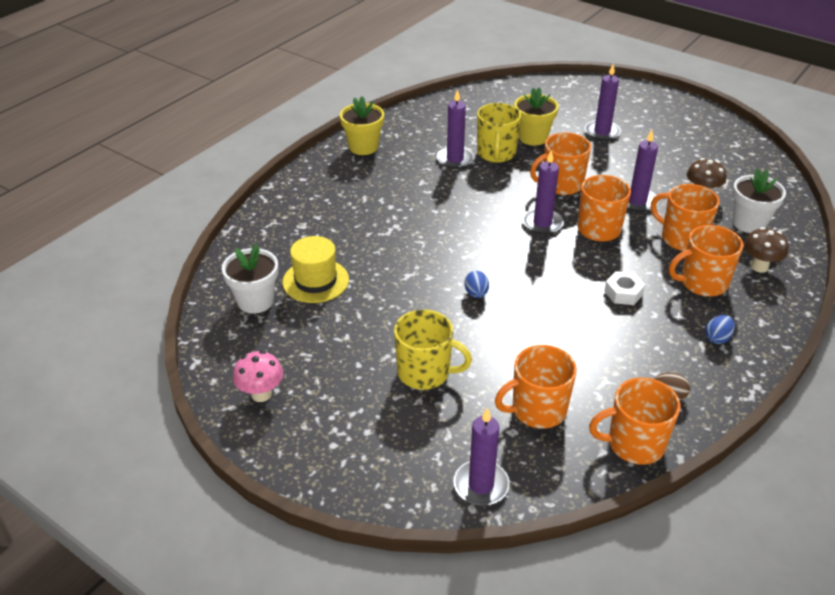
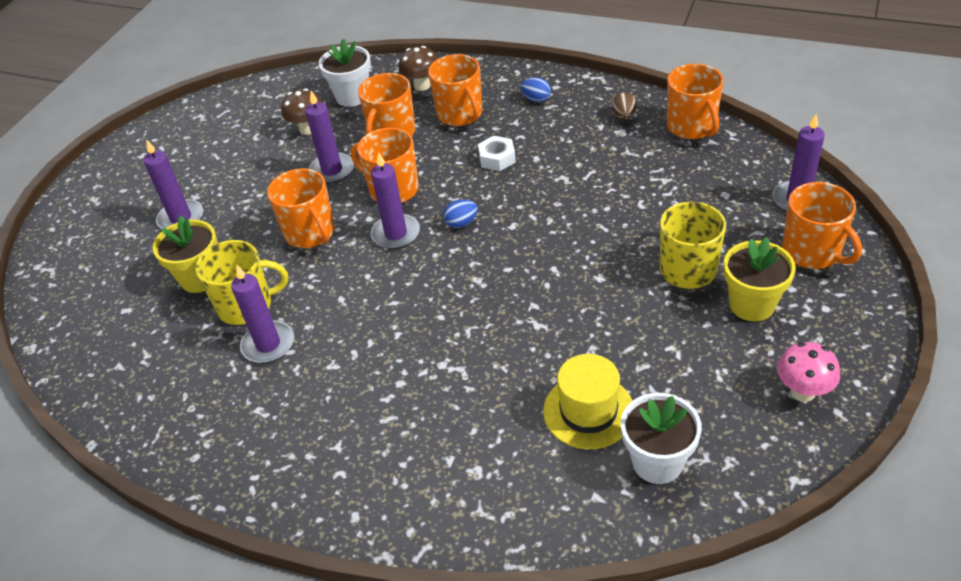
camera: 100 degrees left, 5 degrees up
yellow flower pot [340,97,384,155] -> yellow flower pot moved to [723,237,796,321]
blue egg [464,271,489,298] -> blue egg moved to [443,199,478,228]
orange mug [495,345,577,429] -> orange mug moved to [782,182,862,269]

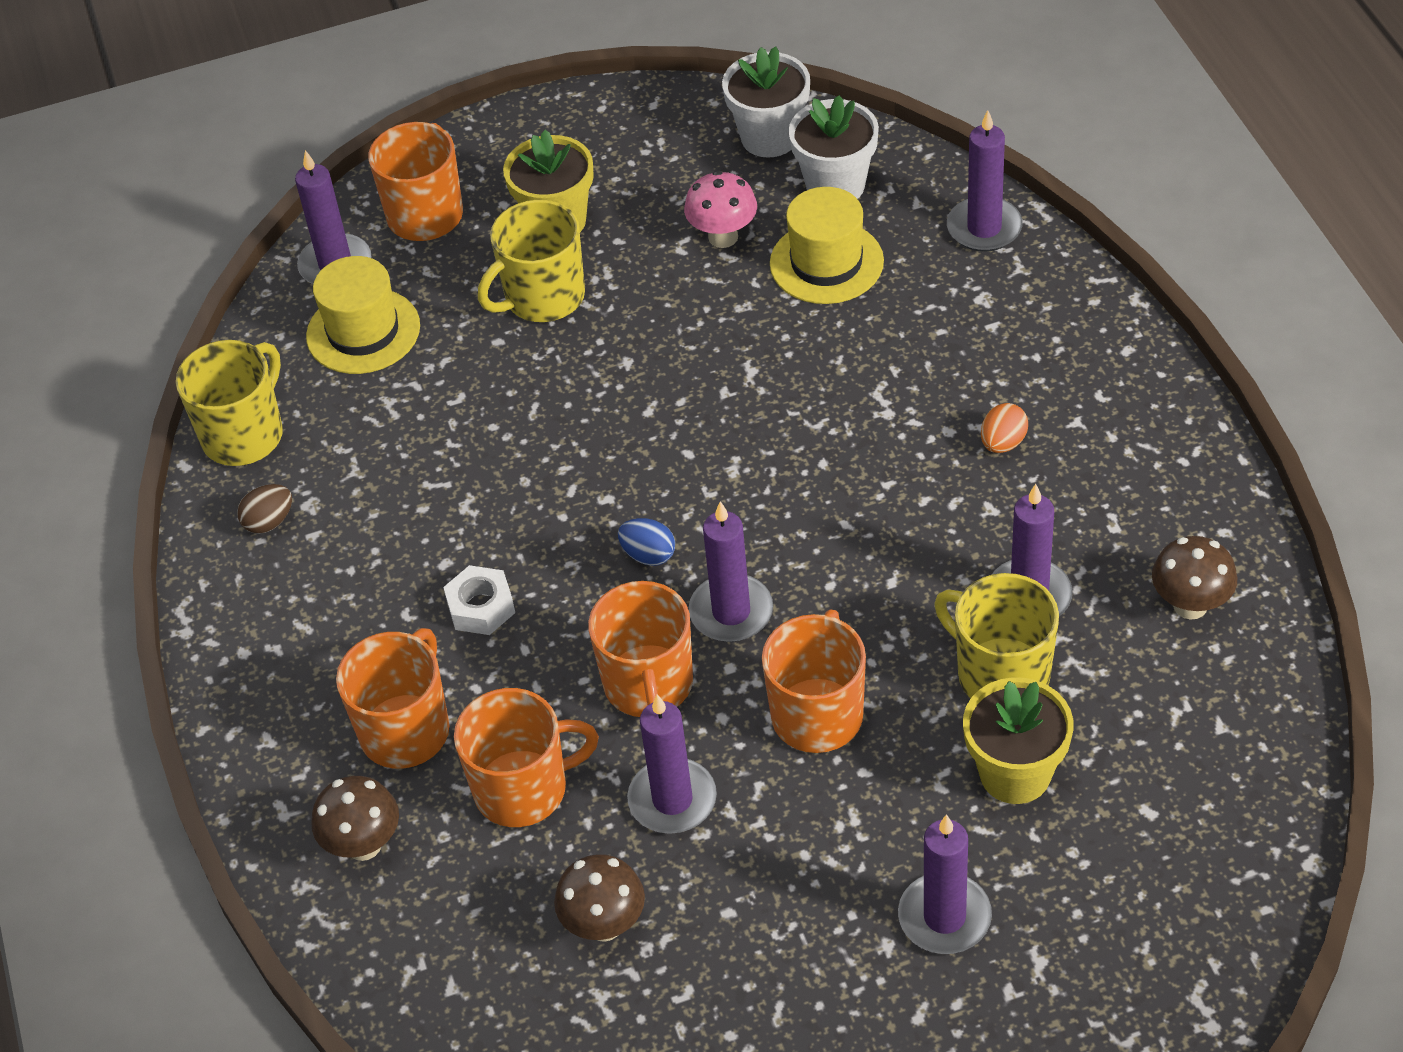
camera: 130 degrees left, 5 degrees up
white flower pot [319,38,371,107] -> white flower pot moved to [722,46,810,158]
blue egg [520,77,551,102] -> none
orange mug [667,64,724,139] -> yellow mug [176,340,283,466]
pink mushroom [777,342,840,402] -> pink mushroom moved to [684,170,757,248]
none -> yellow hat [306,256,420,374]
none -> purple candle [947,110,1023,252]
none -> orange egg [981,403,1028,453]
none -> brown mushroom [1152,536,1237,620]

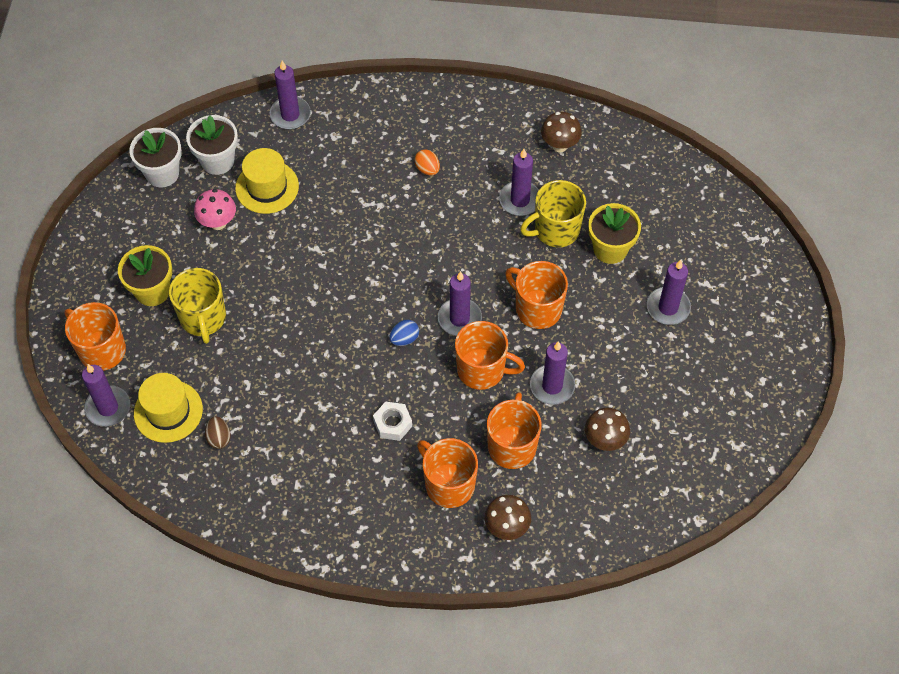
camera: 70 degrees left, 10 degrees up
yellow mug [176,340,283,466] -> none
brown egg [237,484,292,534] -> brown egg moved to [205,416,231,449]

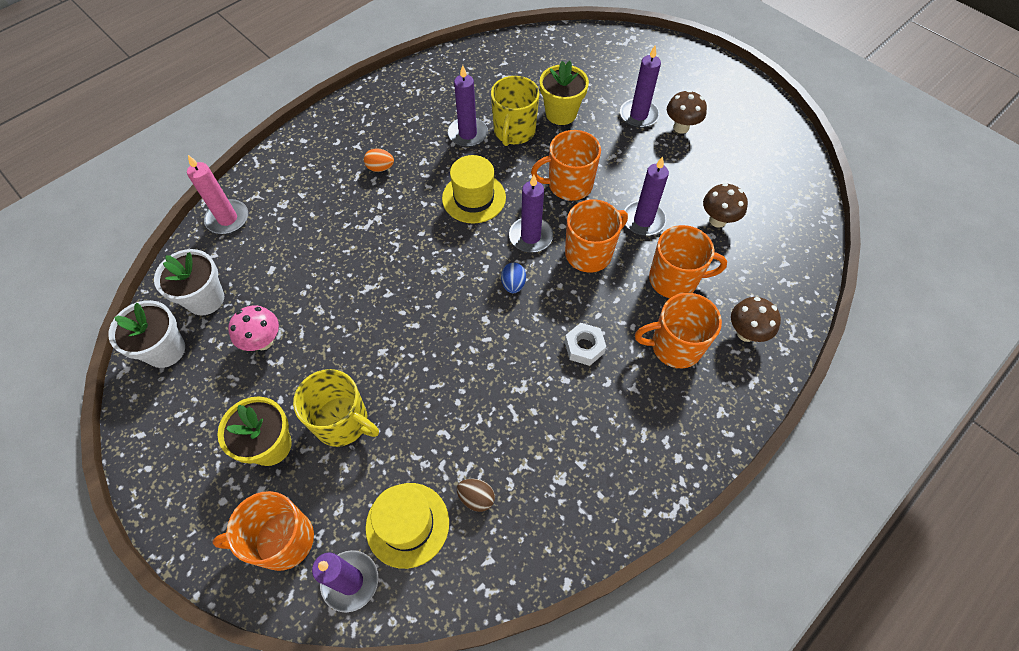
camera: 50 degrees left, 0 degrees up
yellow hat [235,148,299,214] -> yellow hat moved to [442,155,506,223]
purple candle [269,61,311,129] -> pink candle [187,155,248,234]
orange mug [487,392,542,469] -> orange mug turned 135 degrees clockwise [649,225,727,298]
brown mushroom [541,112,582,152] -> brown mushroom moved to [667,90,707,134]

